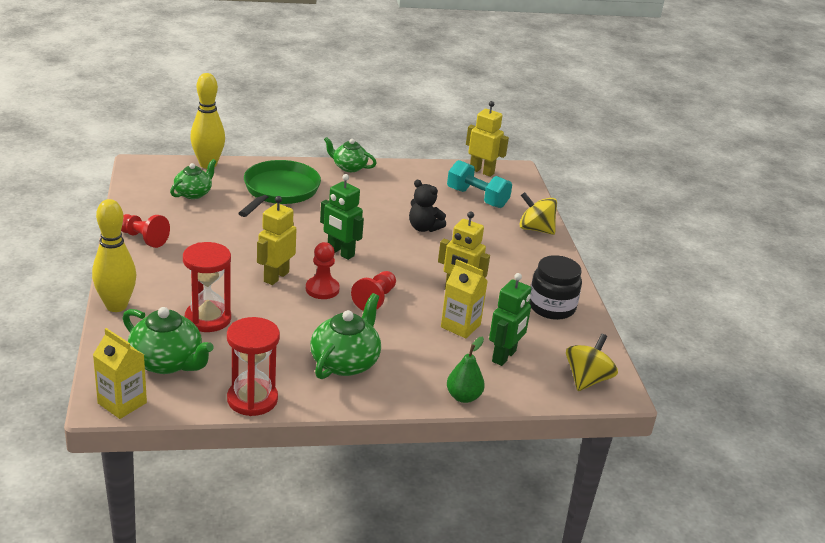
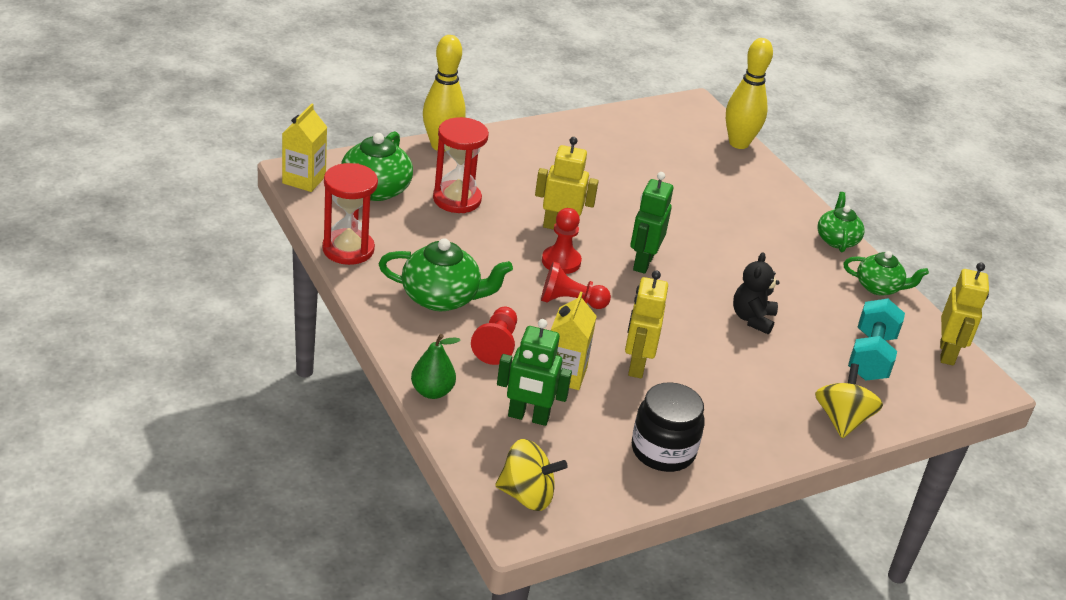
camera: 70 degrees right, 5 degrees up
red pawn [121,214,170,248] -> red pawn moved to [471,307,517,365]
green teapot [170,159,217,199] -> green teapot moved to [843,251,929,296]
green pan [238,160,321,217] -> none

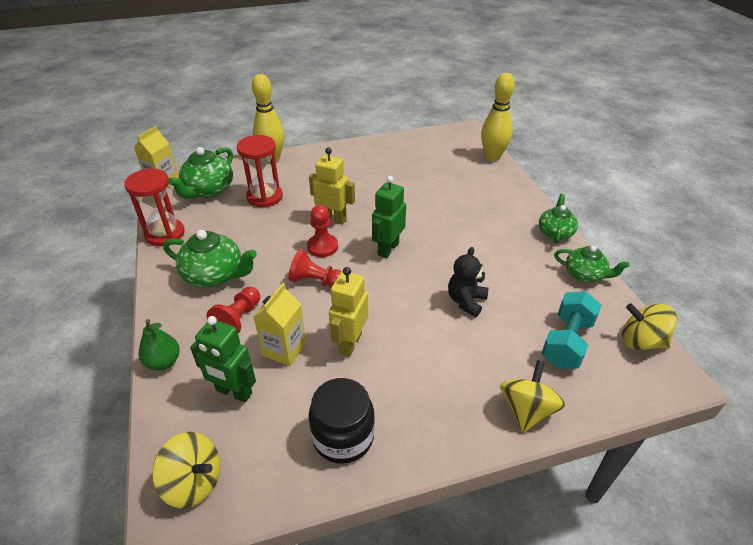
camera: 15 degrees right, 5 degrees up
yellow robot [940,262,989,365] -> yellow spinning top [622,304,677,350]

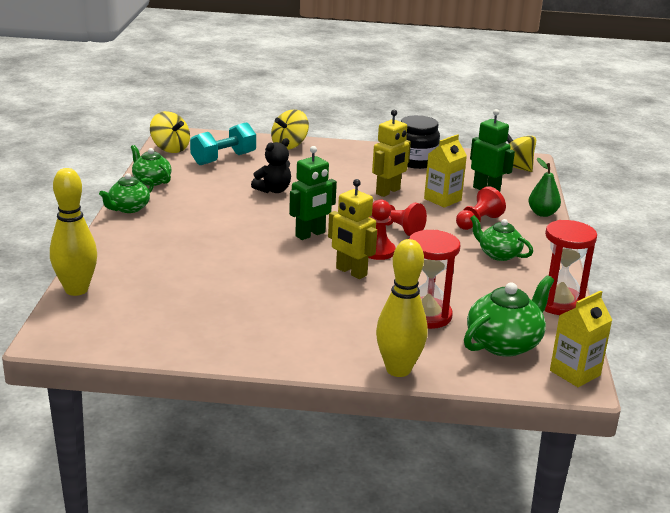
camera: 160 degrees left, 15 degrees down
green teapot [163,230,257,288] -> green teapot [470,215,533,261], size x0.66

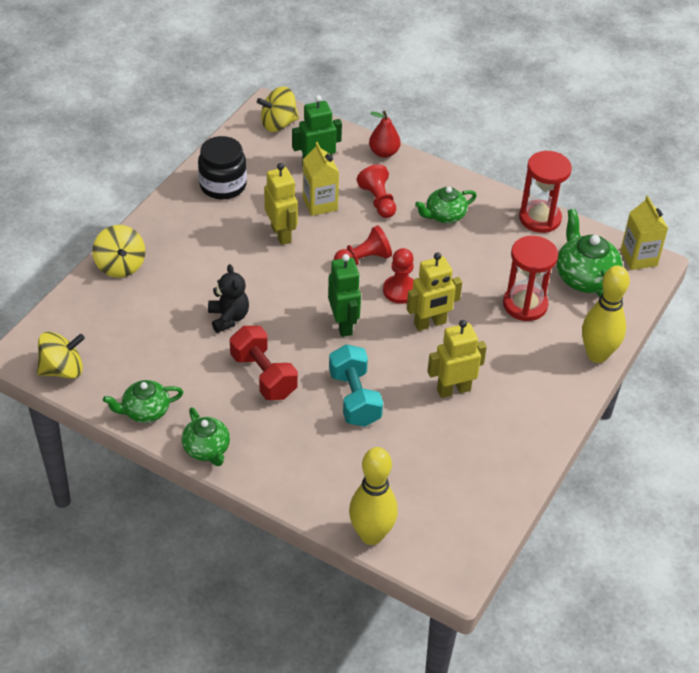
camera: 65 degrees left, 20 degrees up
turquoise dumbbell [190,122,256,165] -> turquoise dumbbell moved to [329,344,383,427]
green pear [528,158,561,217] -> red pear [369,111,401,158]
none -> red dumbbell [230,326,298,400]
none -> yellow robot [427,320,487,398]

